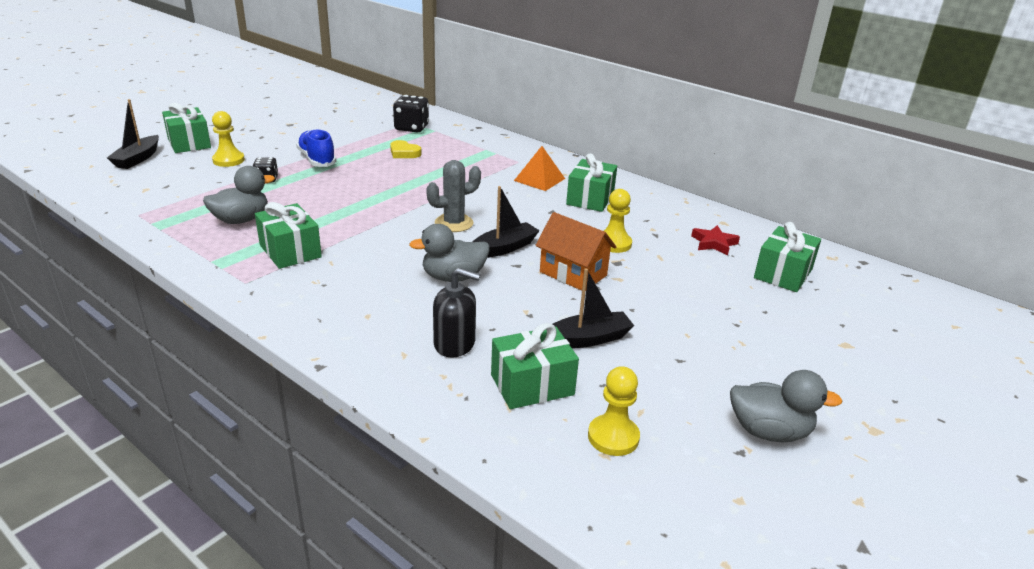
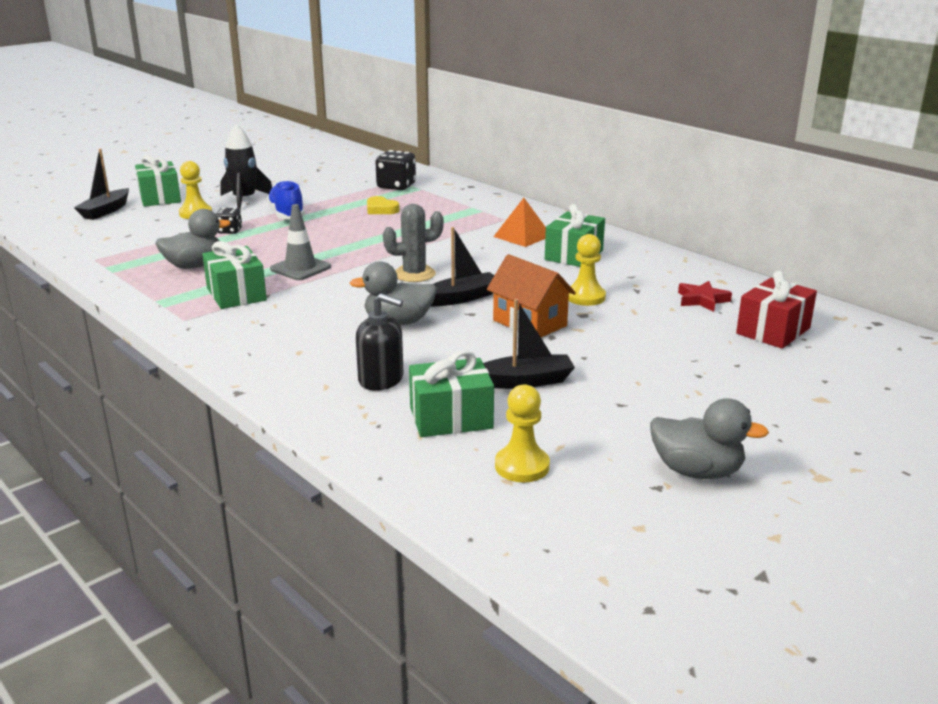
camera: 10 degrees right, 5 degrees down
green gift [754,222,821,292] -> red gift [736,271,817,349]
none -> black rocket [220,124,272,209]
none -> grey traffic cone [270,204,331,280]

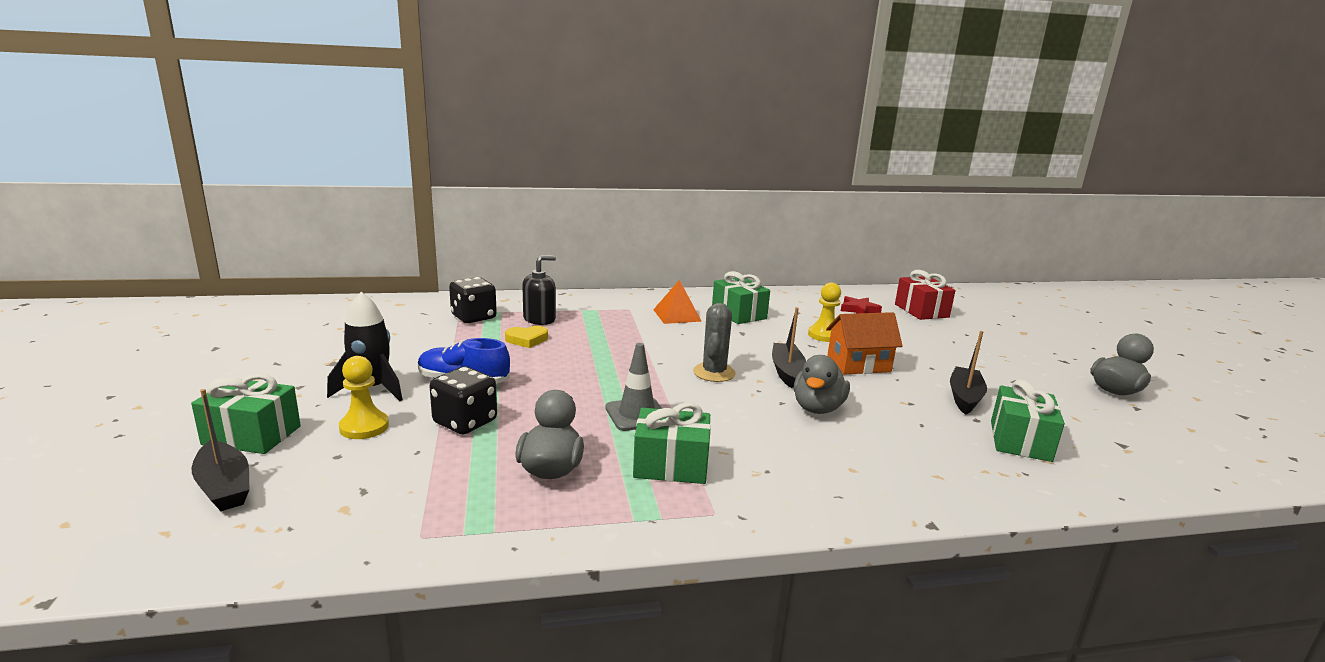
camera: 60 degrees left, 5 degrees down
black dice [216,208,242,234] -> black dice [430,367,497,434], size x1.71
black soap dispenser [356,293,404,391] -> black soap dispenser moved to [522,255,556,325]
yellow pawn [495,384,550,482] -> none

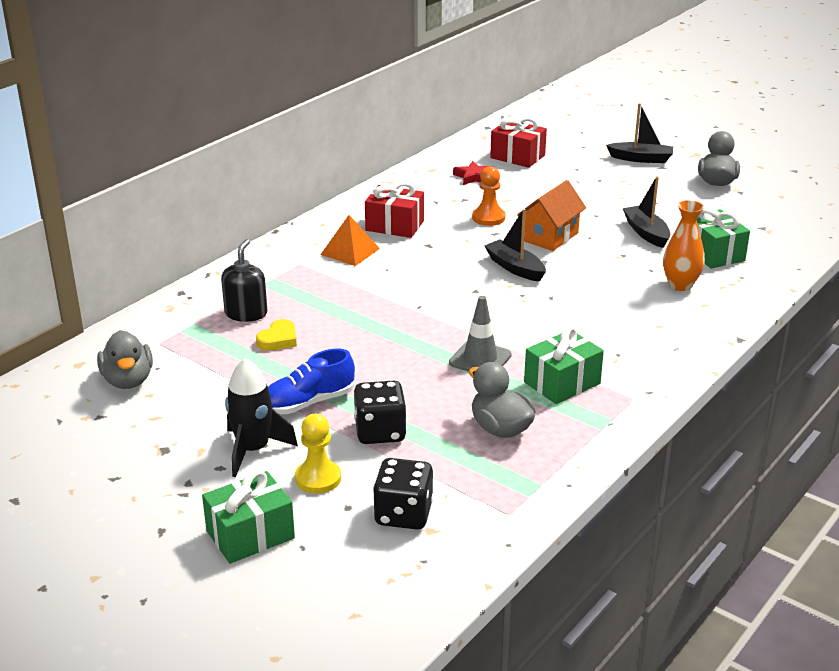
camera: 40 degrees left, 10 degrees up
black boat [192,389,250,511] -> black boat moved to [606,103,673,163]
black dice [449,277,497,323] -> black dice moved to [373,458,433,530]
grey cactus [693,303,736,382] -> none
green gift [712,271,770,324] -> red gift [365,182,424,238]
grey duck [794,355,850,414] -> grey duck moved to [97,330,153,389]
yellow pawn [808,282,841,342] -> orange pawn [472,166,505,226]
none -> orange vase [663,200,705,291]

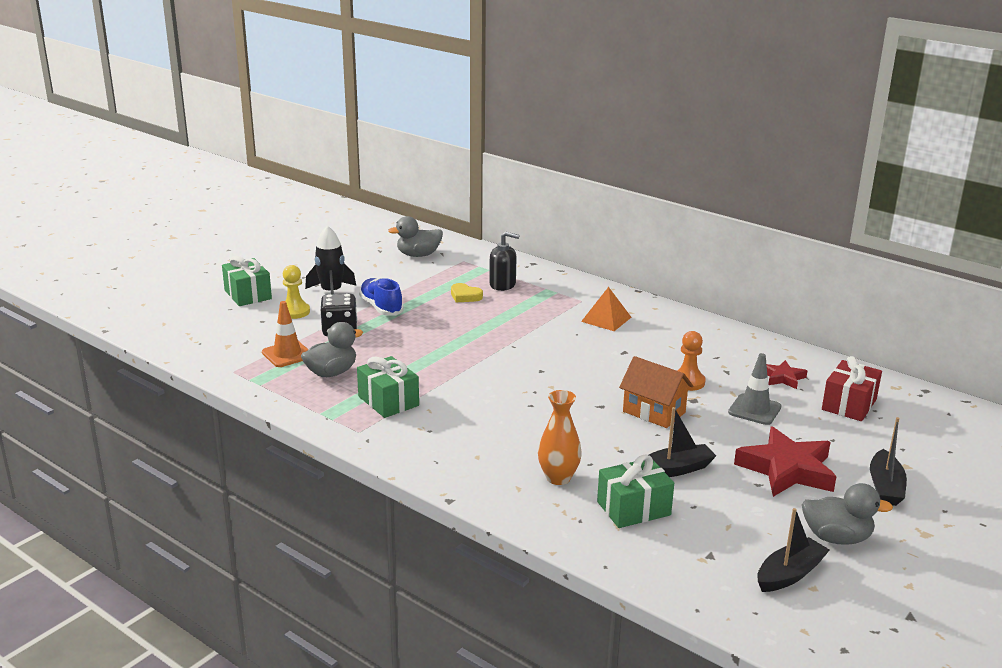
camera: 90 degrees right, 5 degrees down
red gift [365,182,424,238] -> none
black dice [373,458,433,530] -> none
grey traffic cone [449,296,512,372] -> grey traffic cone moved to [728,353,782,425]
black boat [484,209,546,282] -> black boat moved to [757,508,830,592]
none -> orange traffic cone [262,301,308,367]
none -> red star [734,426,837,497]

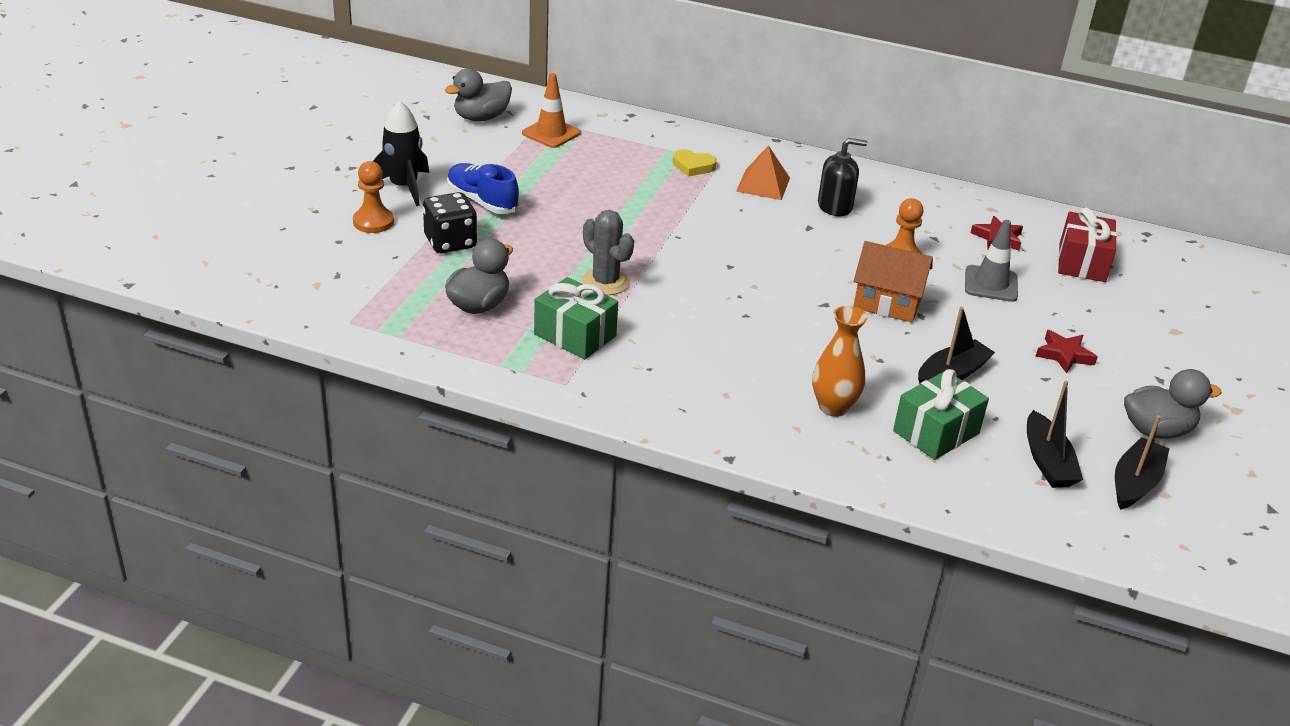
camera: 20 degrees left, 10 degrees up
green gift [222,256,272,306] -> none
orange traffic cone [262,301,308,367] -> orange traffic cone moved to [522,73,581,148]
yellow pawn [283,265,310,319] -> orange pawn [353,161,394,233]
yellow heart [451,283,483,302] -> yellow heart moved to [673,149,717,177]
black soap dispenser [489,232,520,291] -> black soap dispenser moved to [818,138,867,216]
red star [734,426,837,497] -> red star [1035,330,1098,374], size x0.51
black boat [870,417,907,506] -> black boat moved to [1027,381,1083,488]
none -> grey cactus [582,210,634,295]

